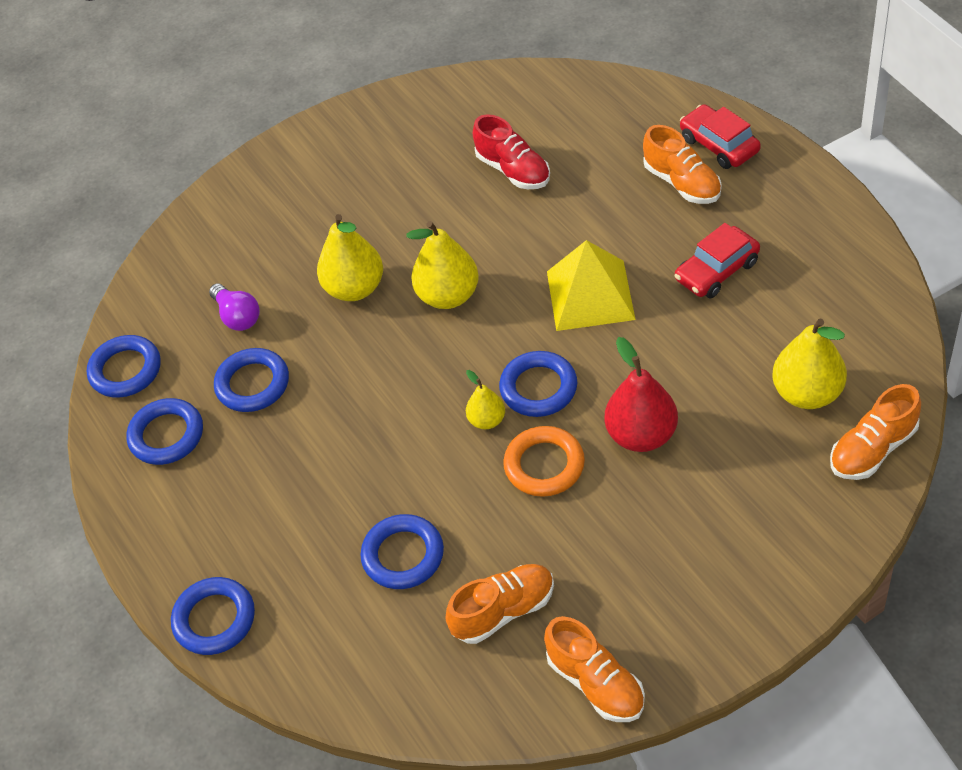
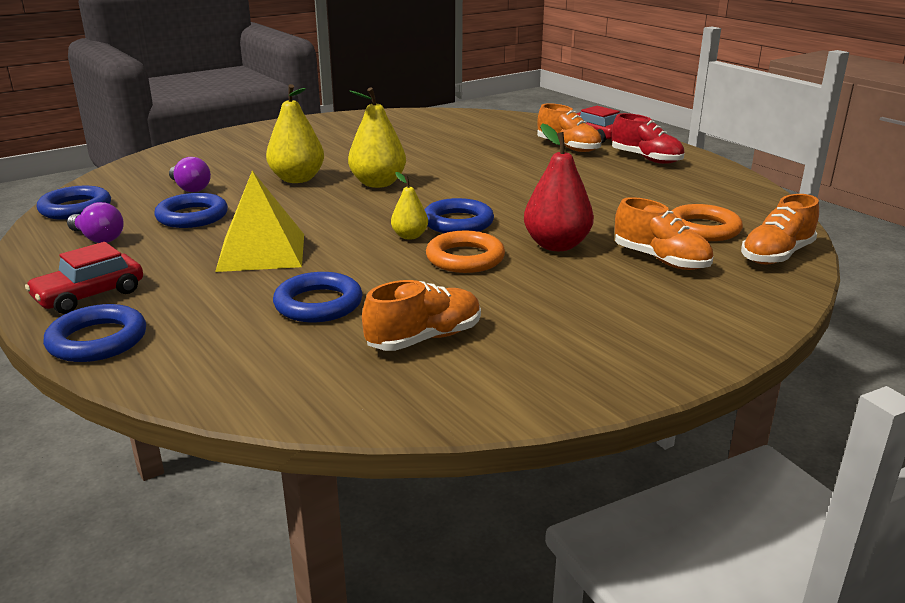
camera: 10 degrees left, 25 degrees down
blue ring [126,398,203,465] -> purple light bulb [67,202,124,243]
red shoe [473,114,550,189] -> red shoe moved to [612,113,684,164]
orange shoe [544,616,645,722] -> orange shoe moved to [615,197,713,270]
yellow pyramid [547,240,636,331] -> yellow pyramid moved to [215,171,304,272]
red car [675,223,760,298] -> red car moved to [25,242,143,314]
yellow pear [772,318,847,409] -> orange ring [672,204,743,241]

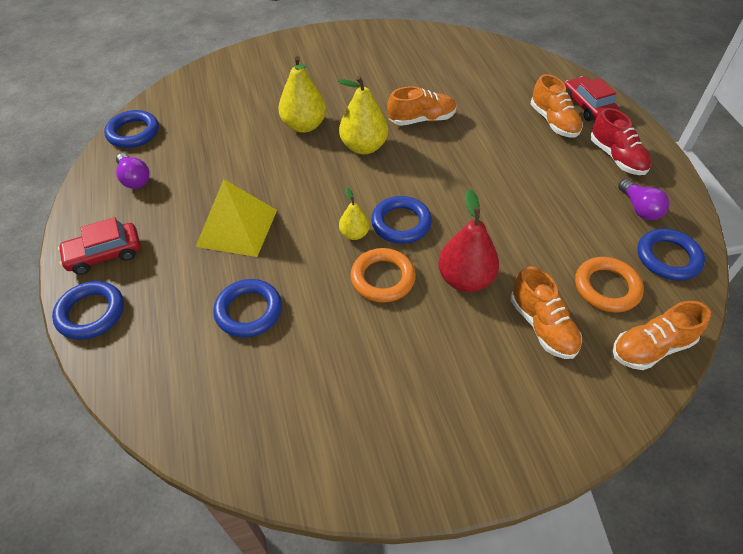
camera: 20 degrees right, 25 degrees up
blue ring [154,193,228,228] -> blue ring moved to [638,229,705,281]
purple light bulb [169,157,211,192] -> purple light bulb moved to [618,179,670,220]
orange shoe [362,280,481,351] -> orange shoe moved to [387,86,457,126]

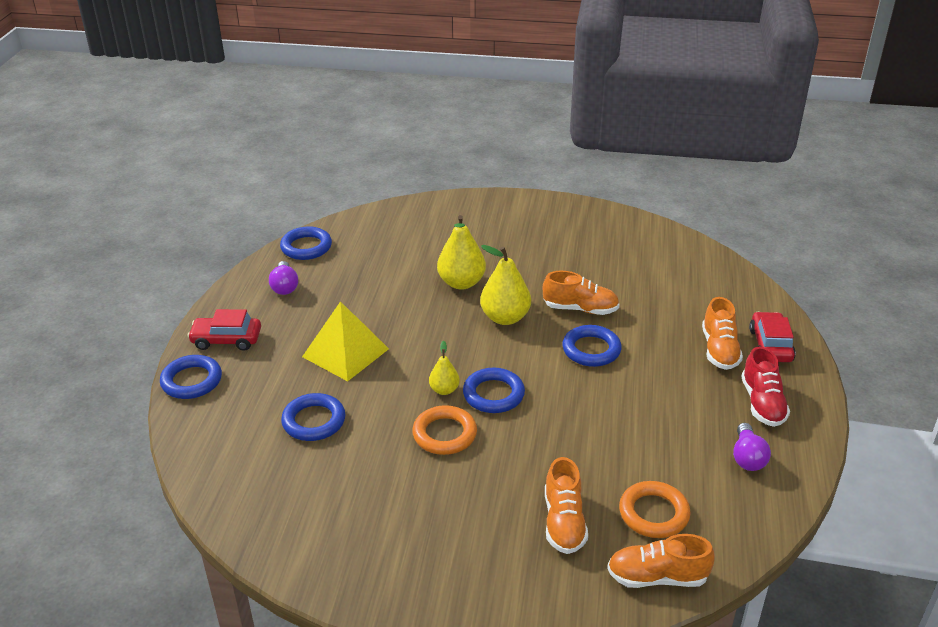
camera: 25 degrees right, 15 degrees down
red pear [438,189,499,292] -> none
blue ring [638,229,705,281] -> blue ring moved to [562,325,622,367]

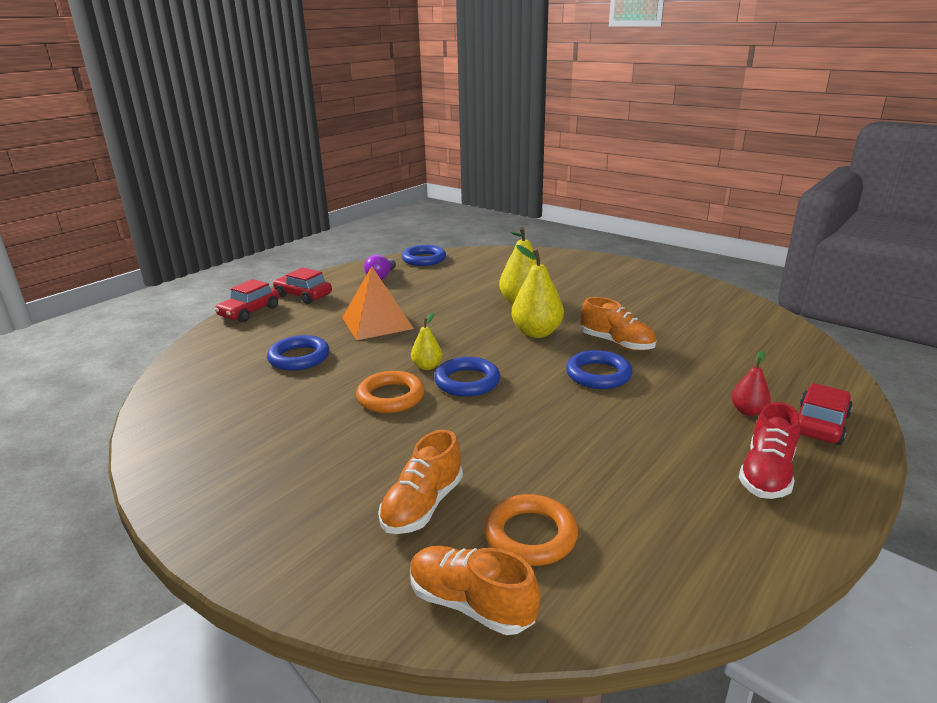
camera: 30 degrees right, 10 degrees down
blue ring [160,355,222,399] -> red car [215,279,280,322]
yellow pyramid [302,301,389,381] -> orange pyramid [342,266,414,340]
orange shoe [702,297,743,370] -> red pear [731,351,771,416]
purple light bulb [733,423,771,471] -> none

